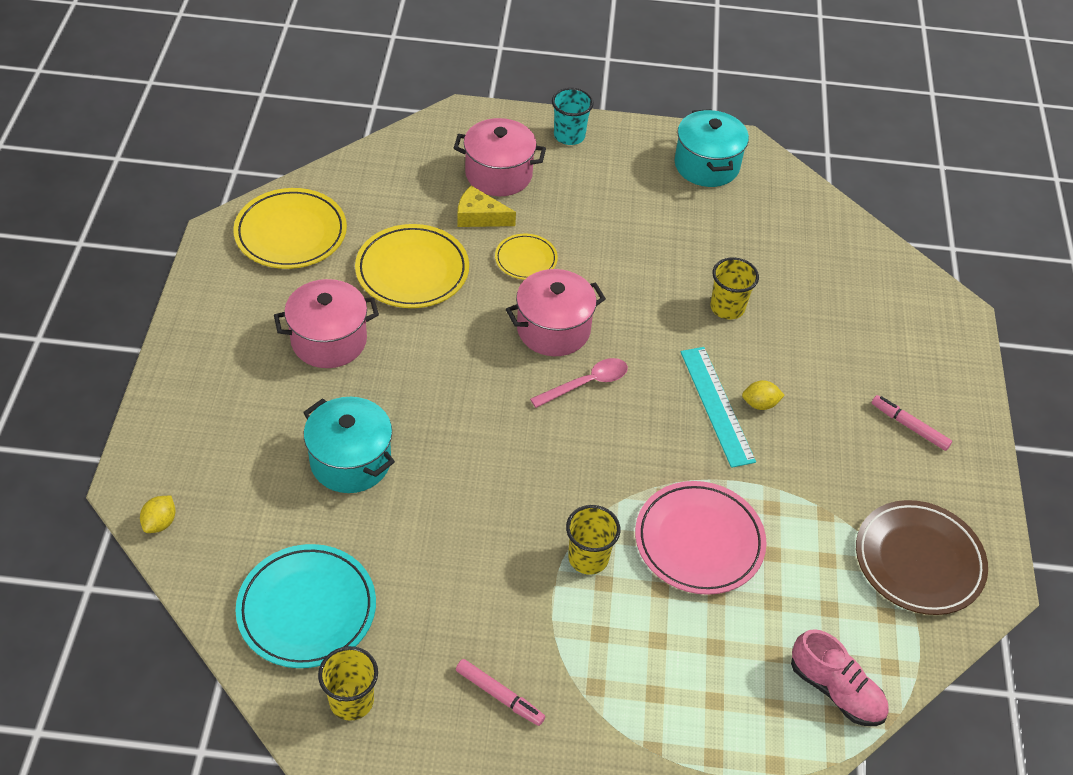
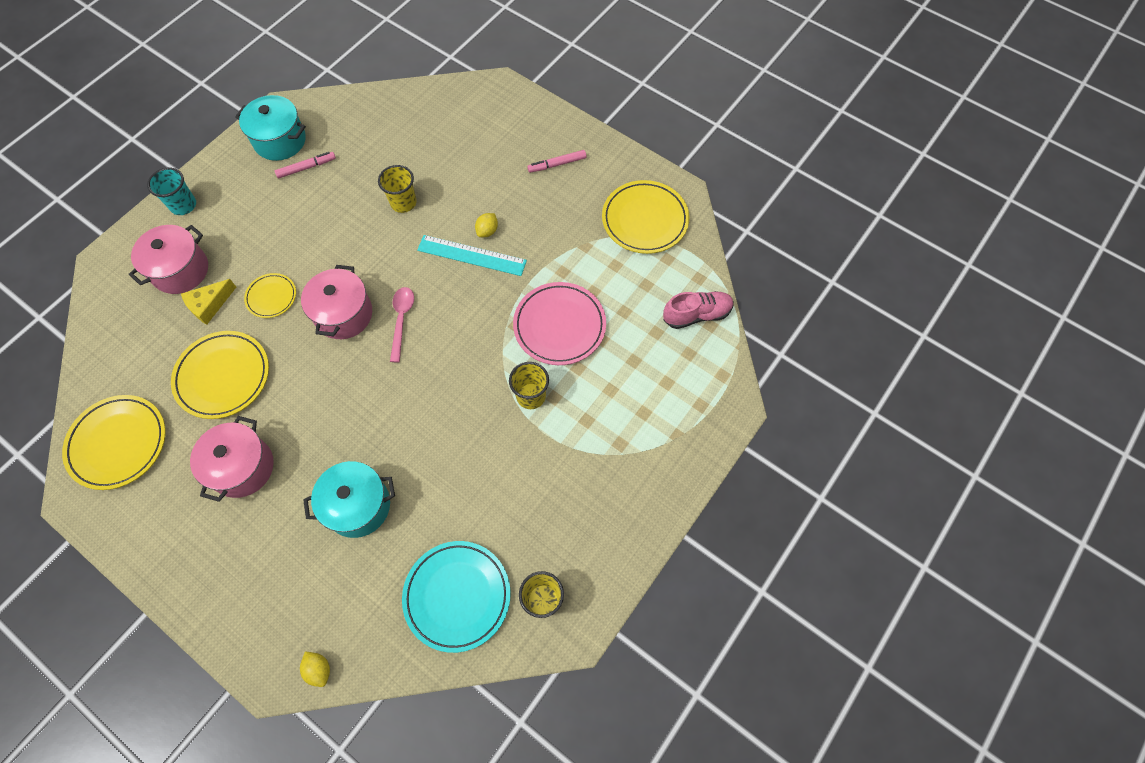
camera: 55 degrees left, 15 degrees up
pink marker [456,659,545,726] -> pink marker moved to [275,152,336,178]
brown plate [856,500,988,615] -> yellow plate [602,180,689,254]

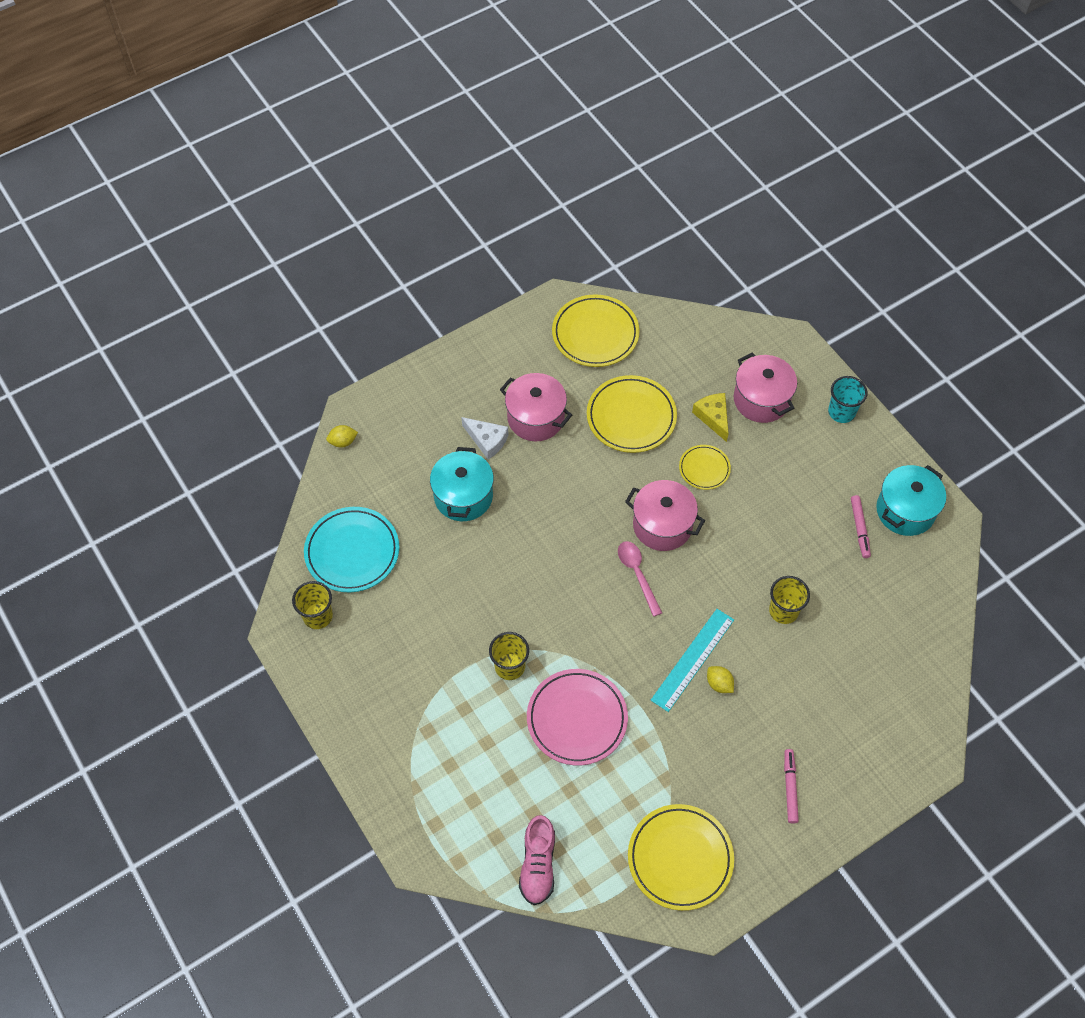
camera: 110 degrees right, 5 degrees down
pink spoon [390,287,414,362] -> pink spoon turned 135 degrees counterclockwise [618,541,662,617]
none -> white cheese [461,417,508,460]

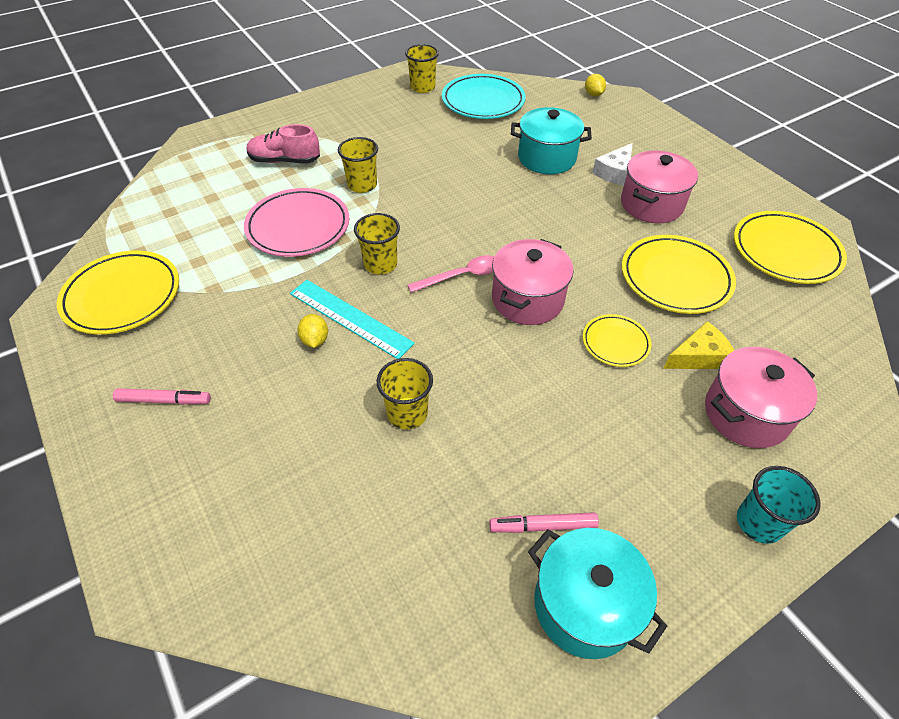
camera: 90 degrees right, 10 degrees down
pink shoe [519,815,555,905] -> pink shoe moved to [247,124,320,163]
yellow lemon [707,666,734,693] -> yellow lemon turned 60 degrees counterclockwise [297,314,328,348]
none -> yellow cup [354,213,400,274]

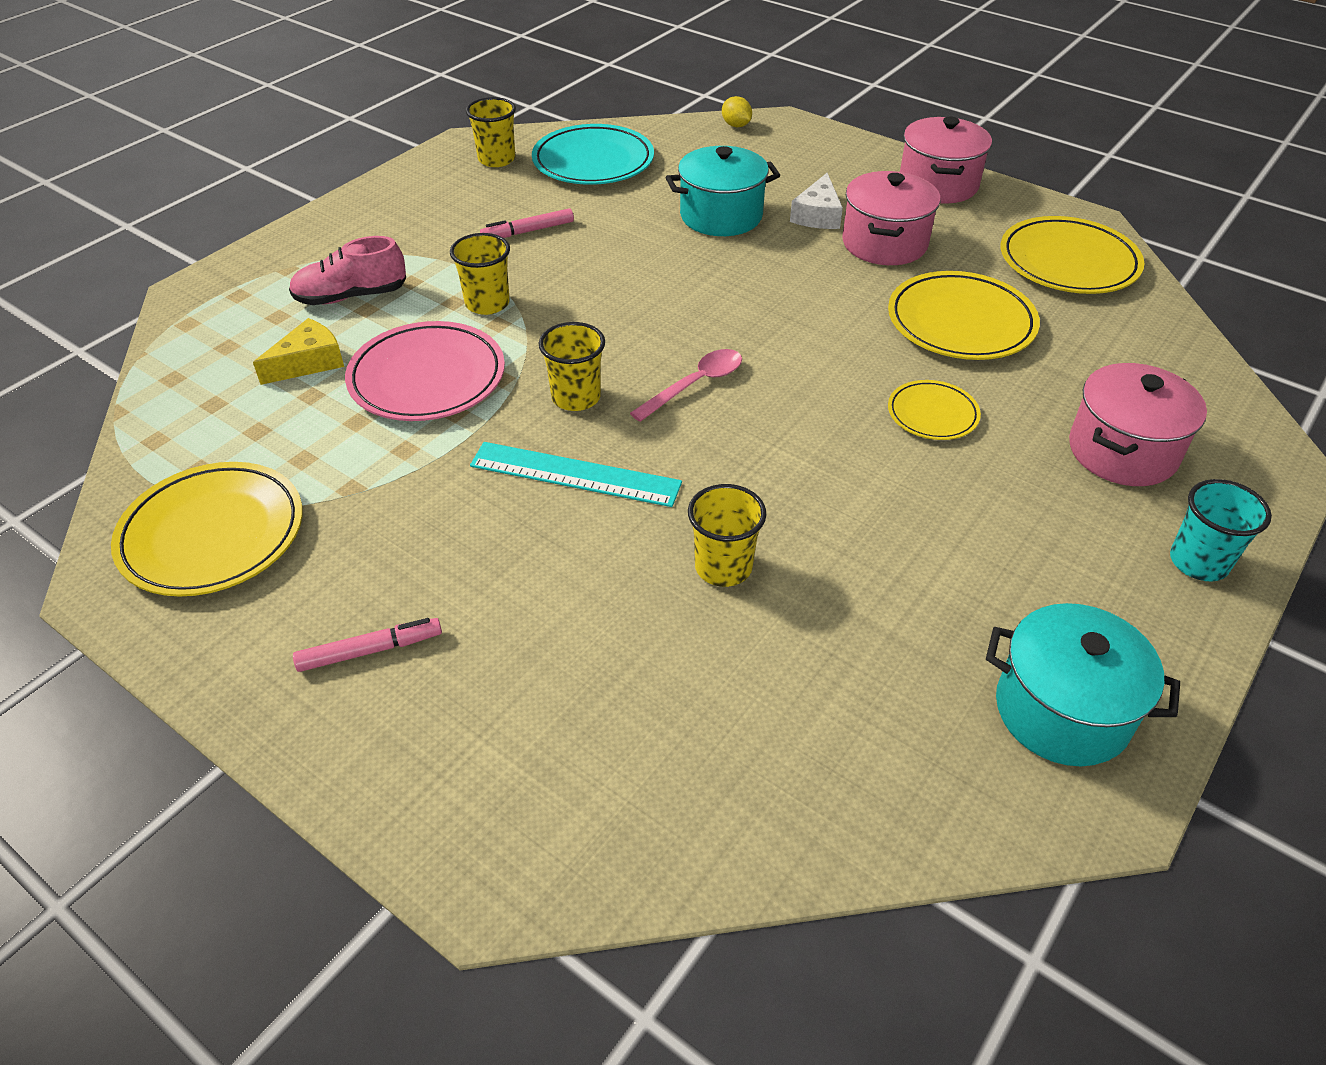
camera: 20 degrees left, 5 degrees down
yellow lemon [297,314,328,348] -> none
pink marker [489,512,599,533] -> pink marker moved to [480,208,574,238]
pink pot [492,239,574,325] -> pink pot moved to [900,117,992,203]
yellow cheese [663,321,734,369] -> yellow cheese moved to [253,318,344,385]

